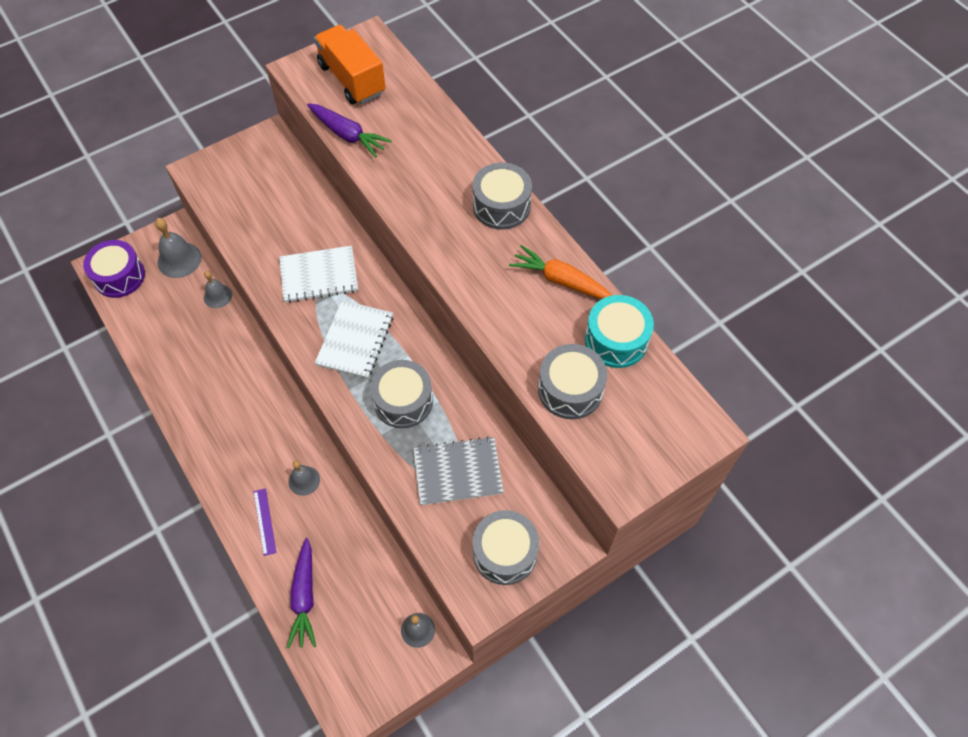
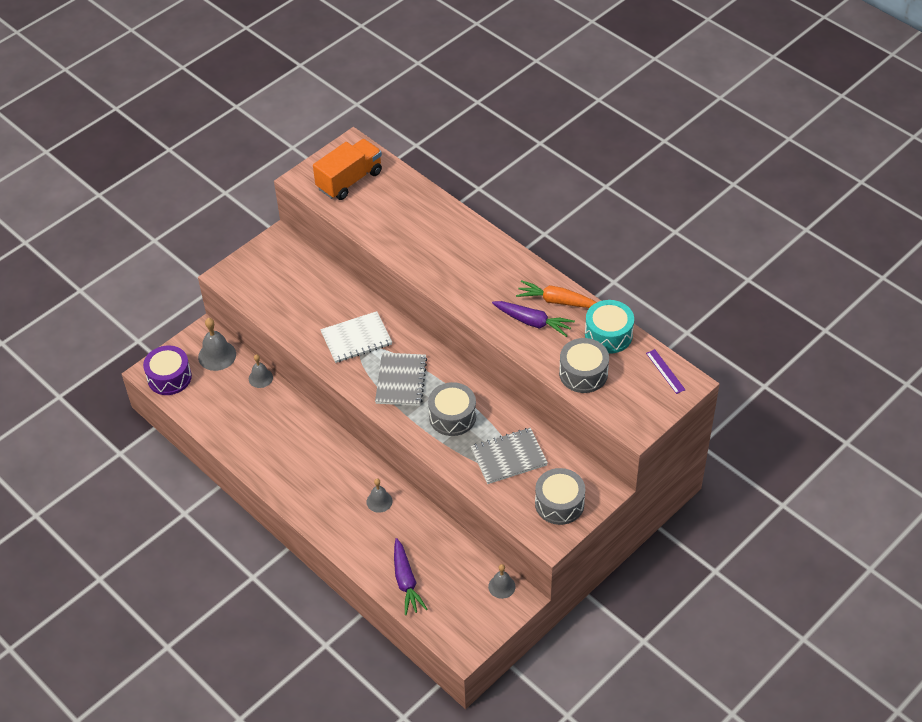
camera: 10 degrees left, 10 degrees down
purple ruler [253,488,277,556] -> purple ruler moved to [646,349,685,394]
purple carrot [307,103,392,158] -> purple carrot moved to [492,301,575,337]
orange truck [314,25,386,104] -> orange truck turned 90 degrees clockwise [313,139,382,200]
white notebook [315,300,393,379] -> grey notebook [375,353,427,406]
grey drum [473,162,532,230] -> none

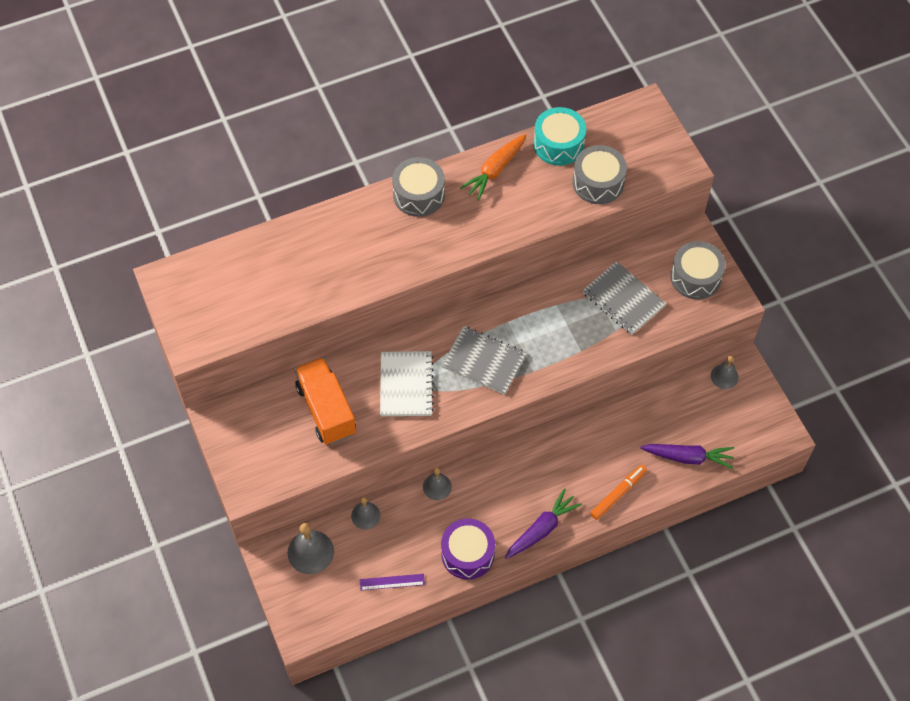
camera: 70 degrees left, 10 degrees up
purple drum [143,346,192,395] -> purple drum moved to [441,518,495,580]
orange truck [313,139,382,200] -> orange truck moved to [295,357,356,445]
grey bell [366,478,393,513] -> grey bell moved to [423,467,452,500]
grey drum [428,382,476,436] -> grey drum moved to [392,157,445,217]
grey notebook [471,428,548,484] -> grey notebook turned 45 degrees counterclockwise [583,261,666,335]
purple carrot [492,301,575,337] -> purple carrot moved to [505,488,582,559]
purple ruler [646,349,685,394] -> purple ruler moved to [360,574,425,591]
none -> orange marker [590,465,647,520]

